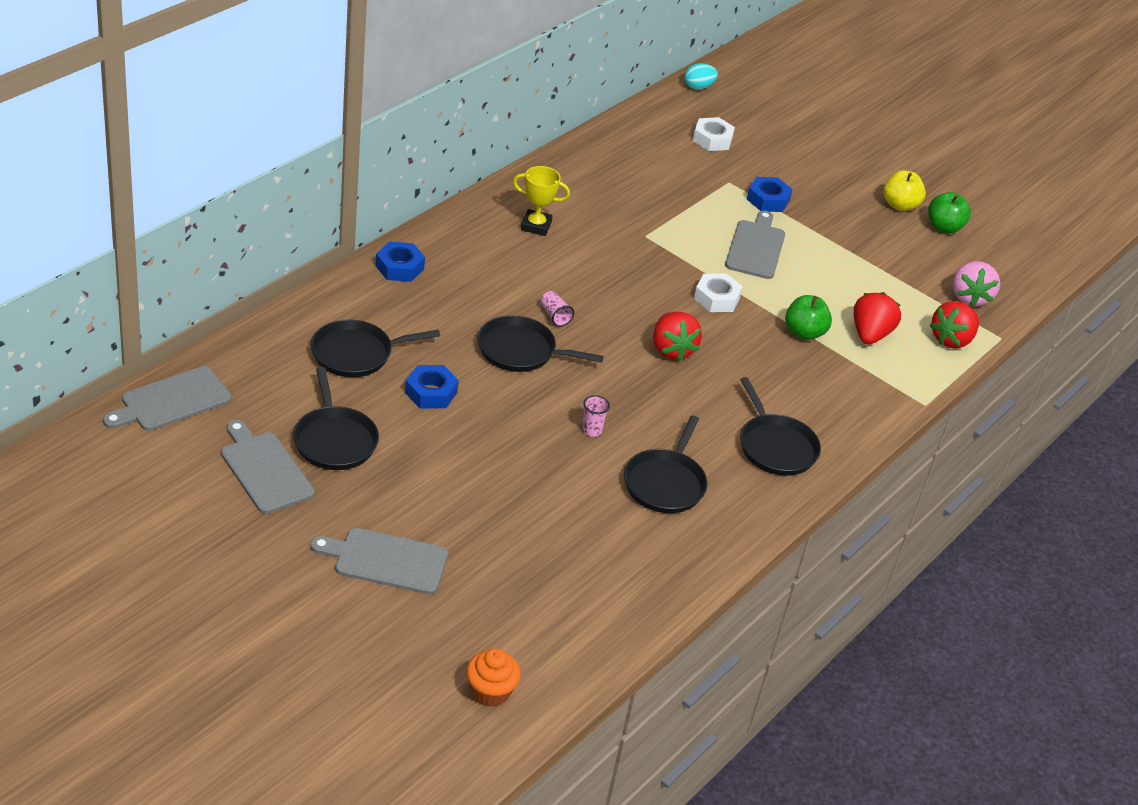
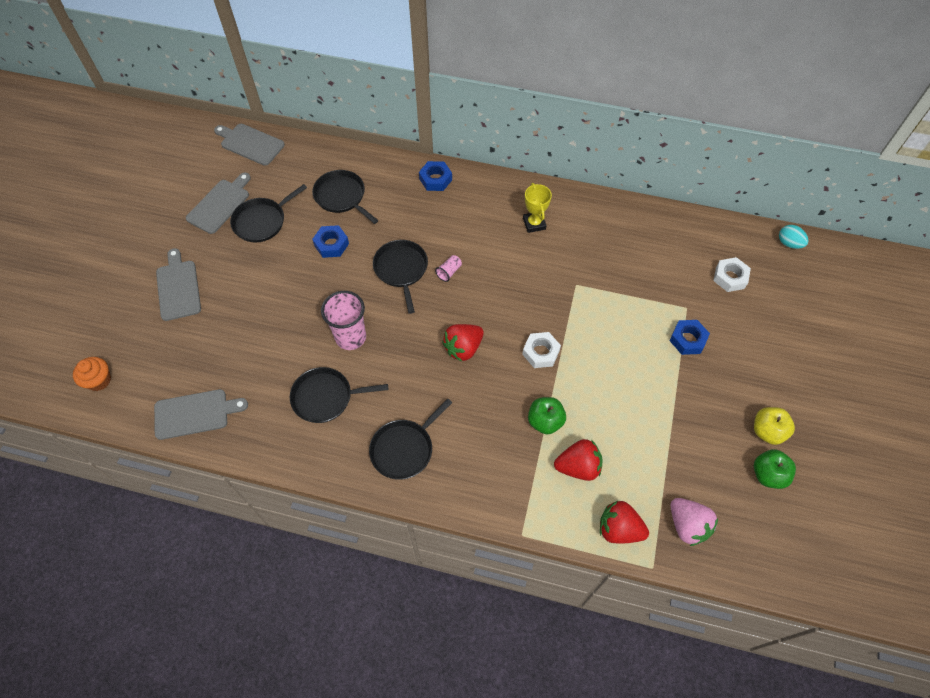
camera: 70 degrees right, 20 degrees up
pink cup [582,395,610,437] -> pink cup [321,291,366,350], size x2.19
grey cutting board [725,210,785,279] -> grey cutting board moved to [154,389,248,440]
pink strawberry [953,261,1000,307] -> pink strawberry turned 105 degrees counterclockwise [671,498,718,546]

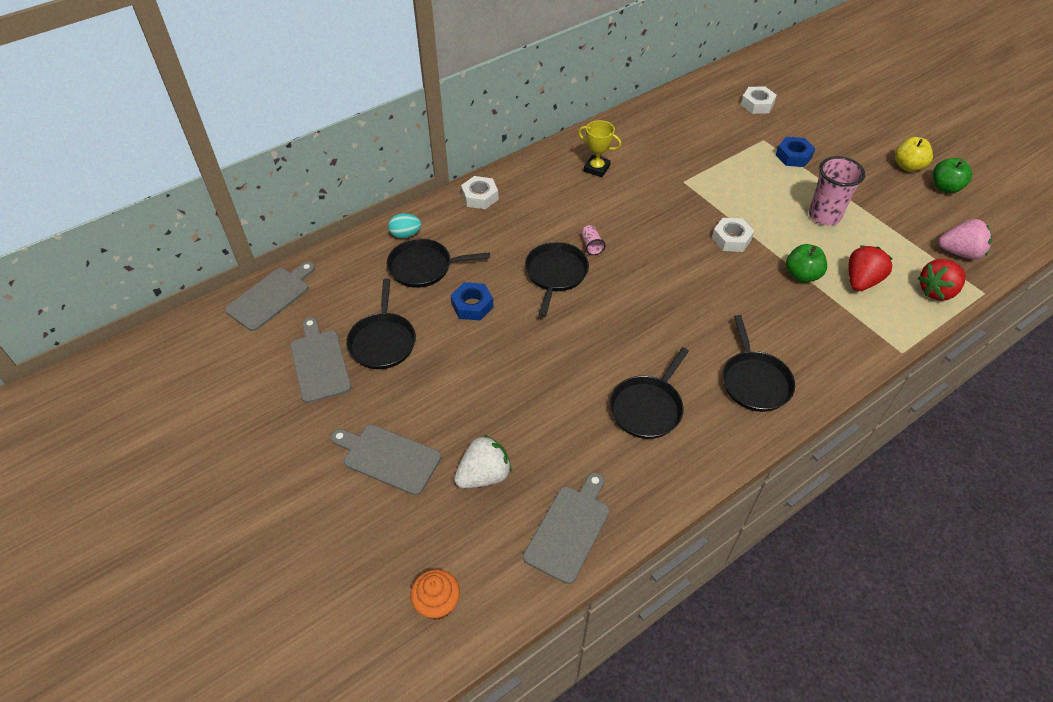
camera: 50 degrees left, 10 degrees down
grey cutting board [214,124,285,166] -> grey cutting board turned 150 degrees clockwise [225,262,315,331]
pink cup [321,291,366,350] -> pink cup moved to [809,156,865,225]
black pan [373,240,428,314] -> black pan turned 75 degrees clockwise [525,242,589,317]
blue nut [419,161,452,191] -> white nut [461,176,499,209]
red strawberry [442,324,484,362] -> none
turquoise egg [779,225,808,249] -> turquoise egg moved to [388,213,421,238]
none -> white strawberry [454,435,511,488]

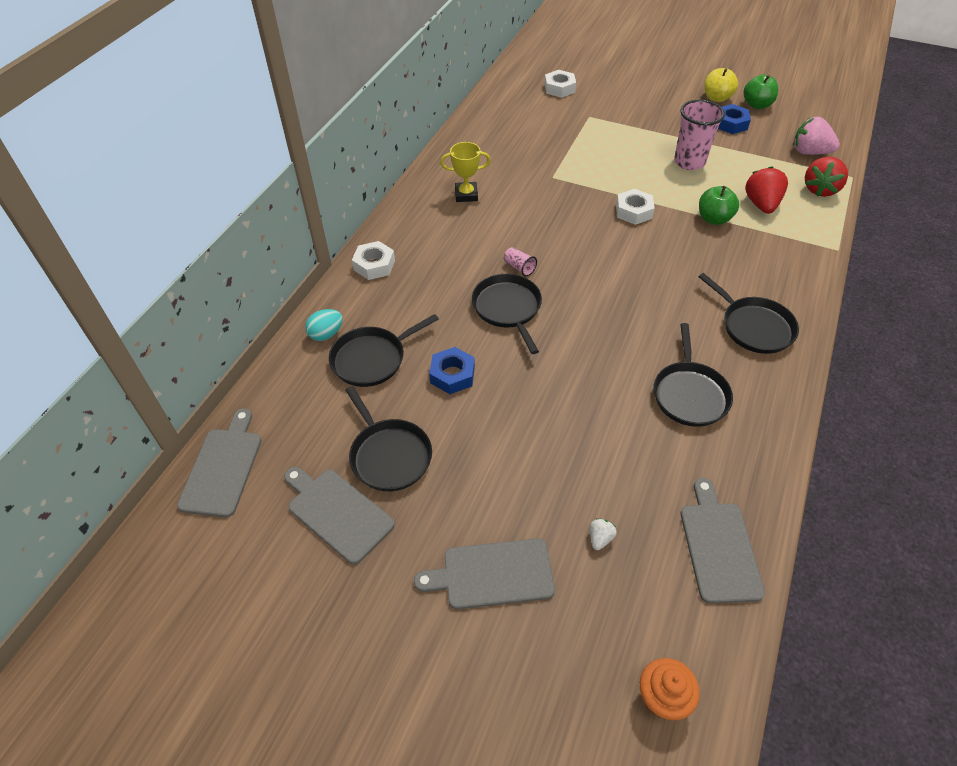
camera: 30 degrees left, 0 degrees up
white strawberry [454,435,511,488] -> white strawberry [590,518,617,550], size x0.47
blue nut [776,137,815,167] -> blue nut moved to [718,104,751,134]
pink strawberry [938,219,992,259] -> pink strawberry turned 135 degrees counterclockwise [793,117,840,155]

